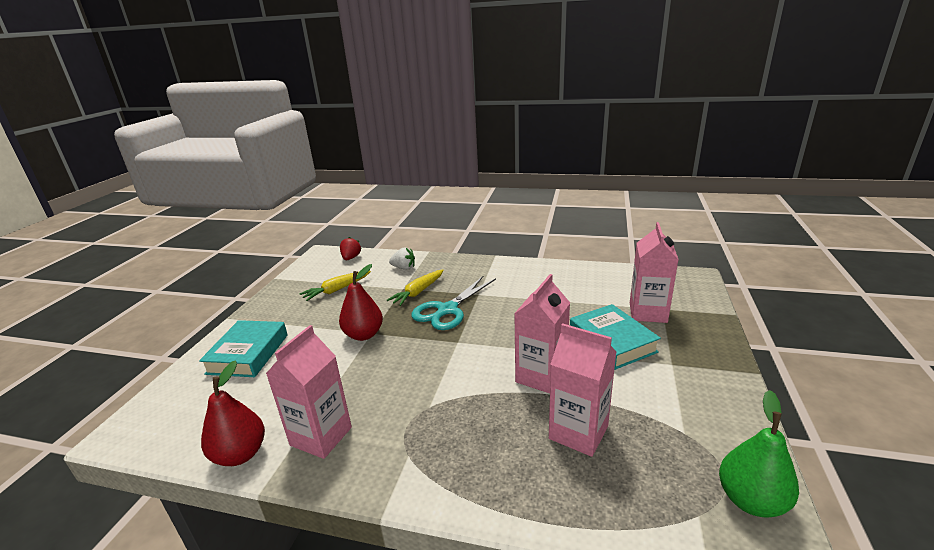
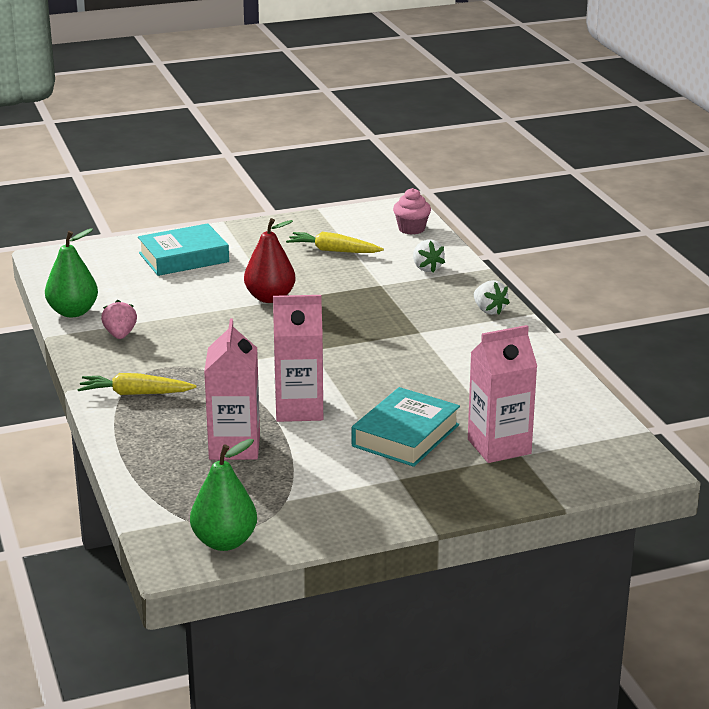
camera: 55 degrees right, 0 degrees up
red pear [201,360,265,466] -> green pear [45,228,98,317]
pink carton [266,325,352,459] -> pink strawberry [101,300,137,339]
red strawberry [340,237,361,260] -> pink cupcake [393,188,431,235]
yellow carrot [387,270,444,306] -> yellow carrot moved to [77,373,196,395]
turquoise scissors [411,276,496,330] -> none
none -> white strawberry [474,280,510,315]

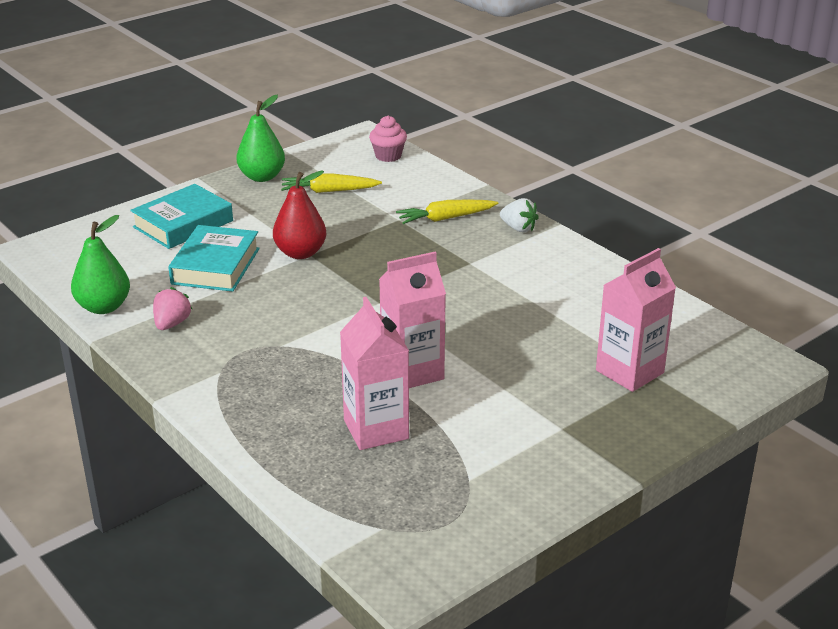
camera: 20 degrees left, 5 degrees up
yellow carrot [77,373,196,395] -> yellow carrot moved to [396,200,498,224]
pink strawberry [101,300,137,339] -> pink strawberry turned 45 degrees clockwise [153,287,192,330]
green pear [190,439,257,551] -> green pear moved to [236,95,285,182]
turquoise book [352,387,460,467] -> turquoise book moved to [168,225,260,292]
white strawberry [413,240,445,272] -> none

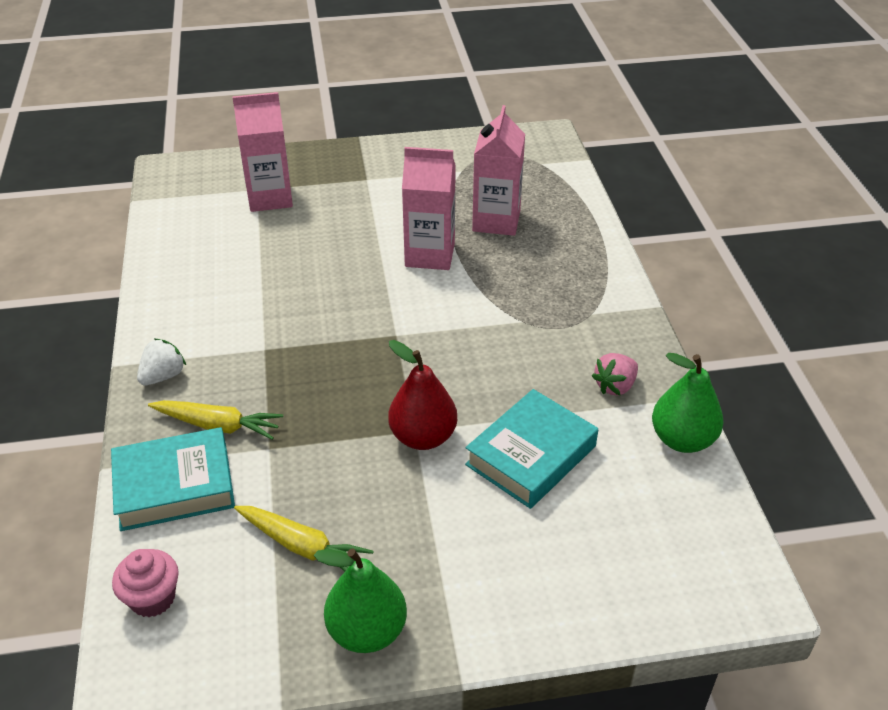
camera: 150 degrees left, 10 degrees up
turquoise book [130,184,233,249] -> turquoise book moved to [111,427,235,531]
white strawberry [500,198,539,232] -> white strawberry turned 60 degrees clockwise [137,338,186,385]

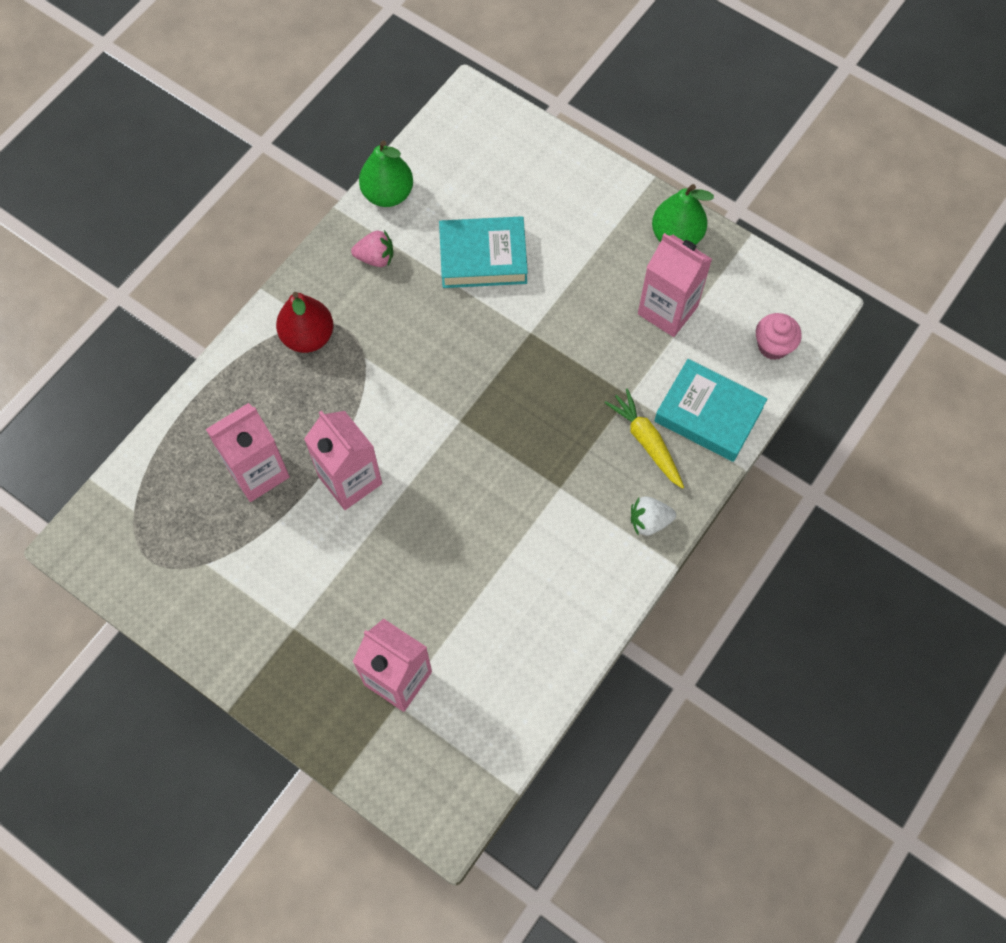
camera: 135 degrees left, 25 degrees up
yellow carrot [234,506,374,572] -> pink carton [638,233,712,337]
red pear [388,340,457,450] -> red pear moved to [276,292,334,353]

